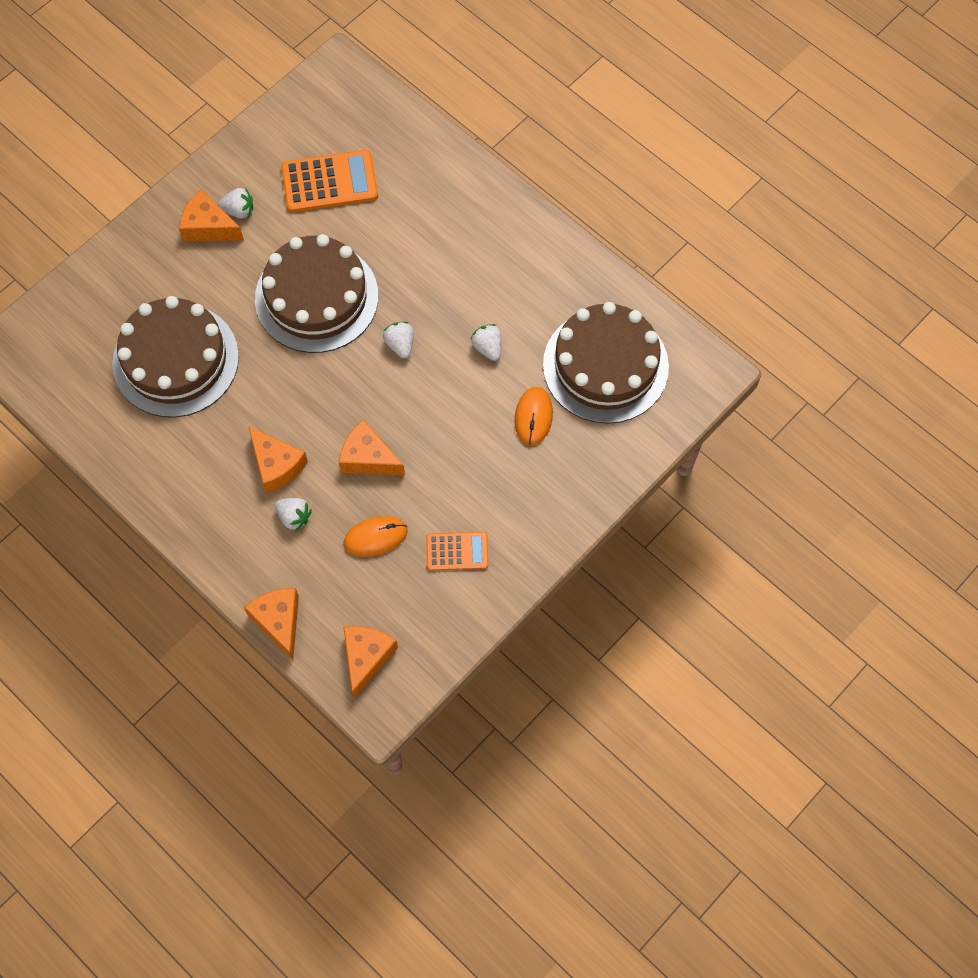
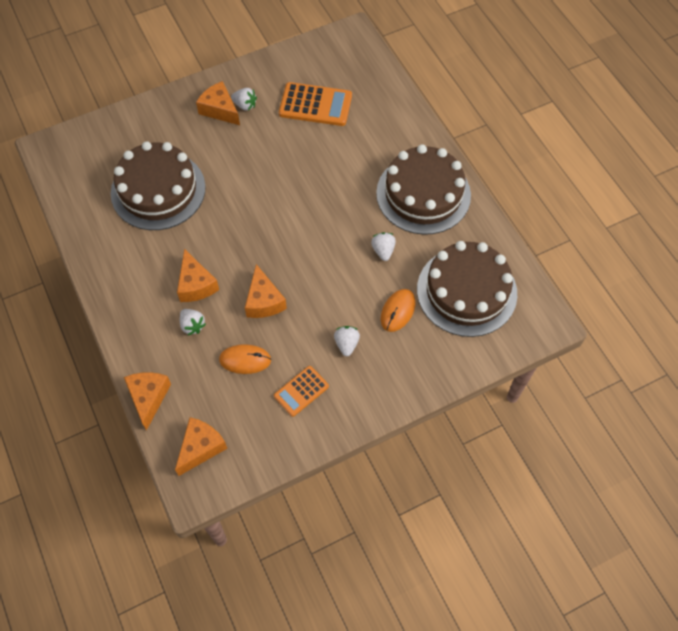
camera: 20 degrees right, 5 degrees down
brown cake [255,234,378,353] -> brown cake moved to [376,144,471,235]
orange cheese [339,419,405,475] -> orange cheese turned 150 degrees counterclockwise [245,264,287,318]
white strawberry [383,322,414,358] -> white strawberry moved to [334,326,360,356]
orange calculator [426,532,488,571] -> orange calculator turned 120 degrees clockwise [274,366,329,417]

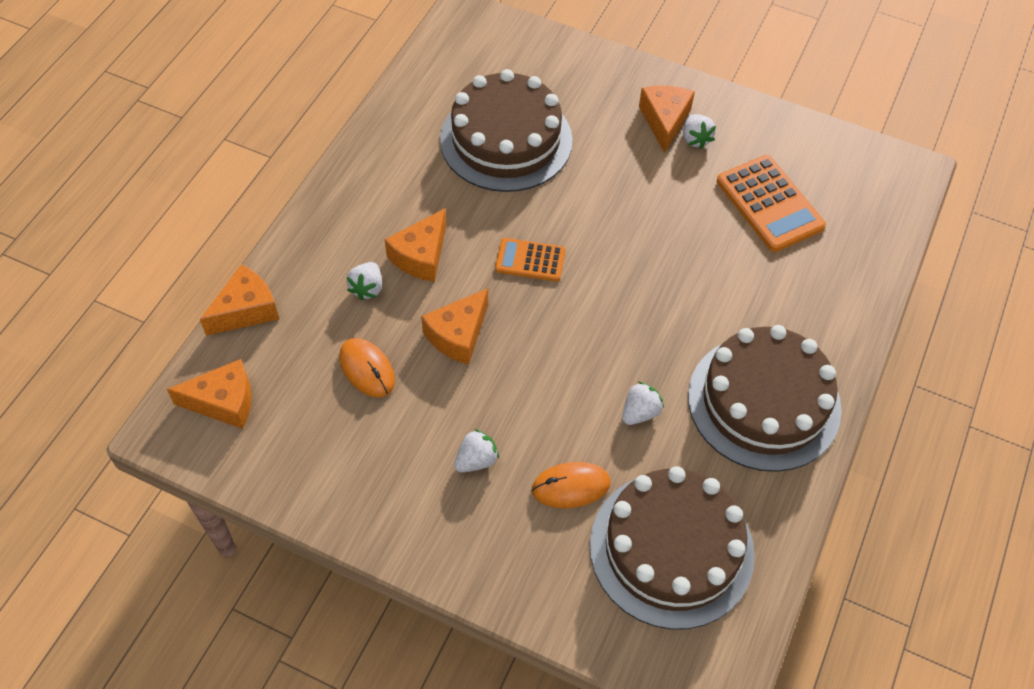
camera: 50 degrees right, 5 degrees down
orange calculator [274,366,329,417] -> orange calculator moved to [495,238,566,282]

